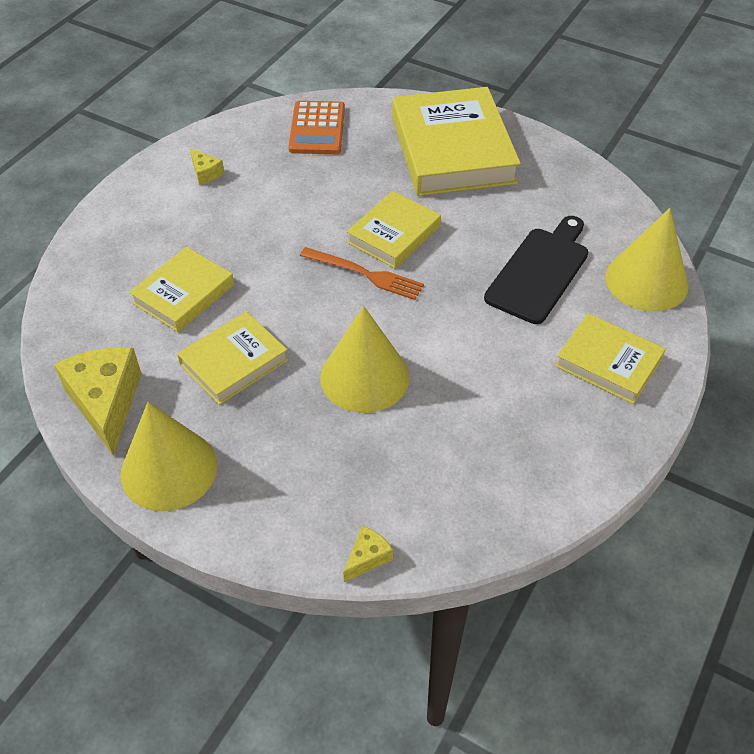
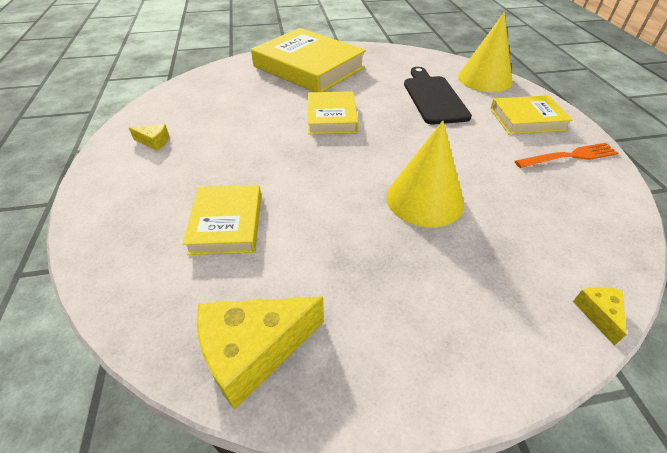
camera: 40 degrees left, 5 degrees down
yellow cheese [54,347,141,456] -> yellow cheese turned 60 degrees counterclockwise [197,296,324,410]
yellow cone [120,402,217,511] -> none
yellow book [177,311,289,405] -> none
orange calculator [288,101,345,154] -> none
orange fork [300,247,424,300] -> orange fork moved to [515,143,618,168]

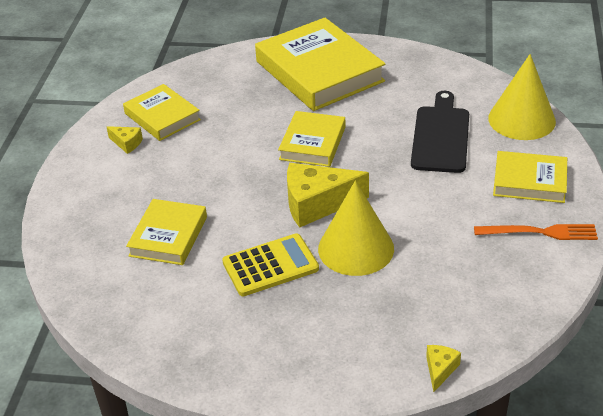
camera: 20 degrees right, 5 degrees down
yellow cheese [197,296,324,410] -> yellow cheese moved to [287,163,369,228]
none -> yellow book [123,84,201,141]
none -> yellow calculator [222,234,319,296]

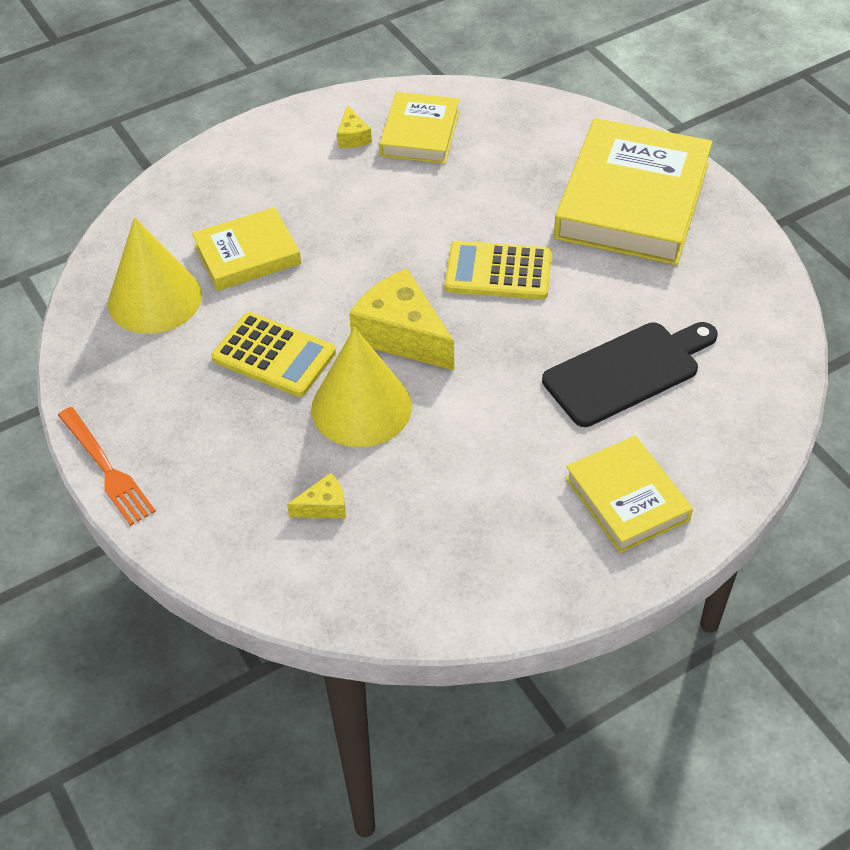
camera: 50 degrees right, 10 degrees up
yellow book [278,111,345,167] -> yellow calculator [445,241,552,300]
yellow cheese [426,345,461,392] -> yellow cheese moved to [287,473,346,518]
orange fork [474,224,598,240] -> orange fork moved to [58,407,156,526]
yellow cone [488,54,556,140] -> yellow cone moved to [108,217,202,334]

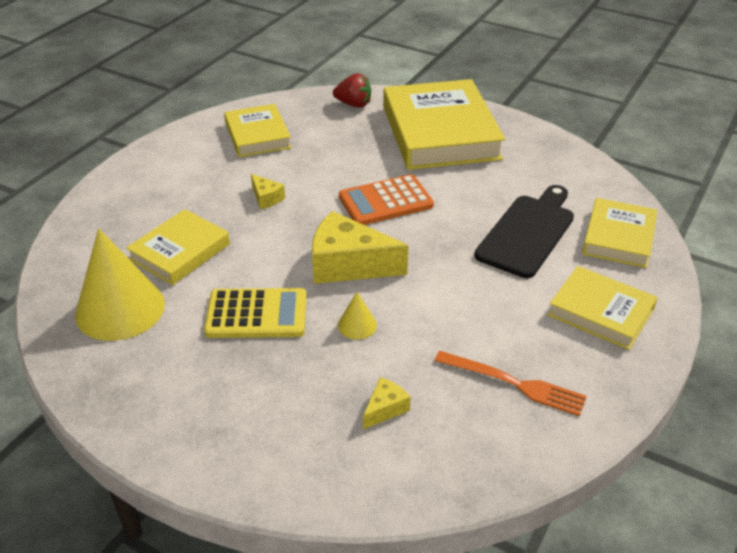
camera: 30 degrees left, 10 degrees down
orange fork [58,407,156,526] -> orange fork moved to [434,351,587,416]
yellow cone [311,327,412,447] -> yellow cone [338,292,377,339], size x0.44
yellow cheese [337,105,372,148] -> yellow cheese moved to [251,174,285,209]
yellow calculator [445,241,552,300] -> orange calculator [339,174,434,225]
none -> red strawberry [333,73,371,108]
none -> yellow book [582,198,657,268]

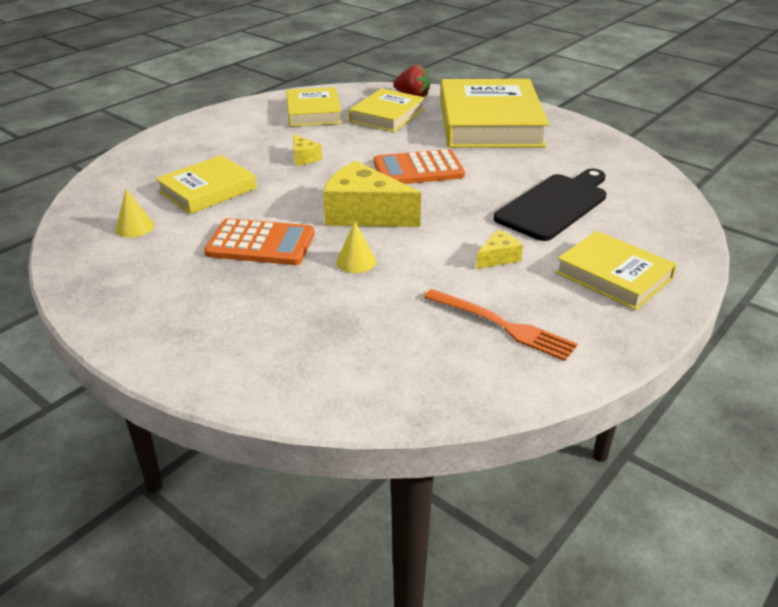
camera: 10 degrees right, 5 degrees down
yellow cone [75,228,165,341] -> yellow cone [115,189,154,237], size x0.44
yellow calculator [204,288,307,338] -> orange calculator [204,218,315,265]
yellow cheese [363,377,411,429] -> yellow cheese moved to [476,230,523,269]
yellow book [582,198,657,268] -> yellow book moved to [349,88,425,132]

